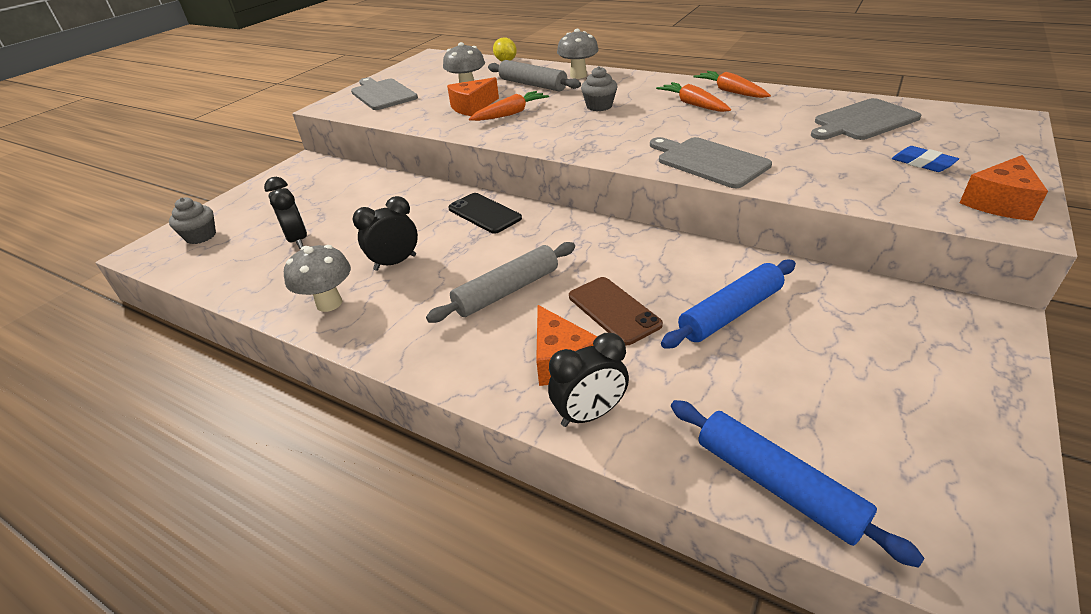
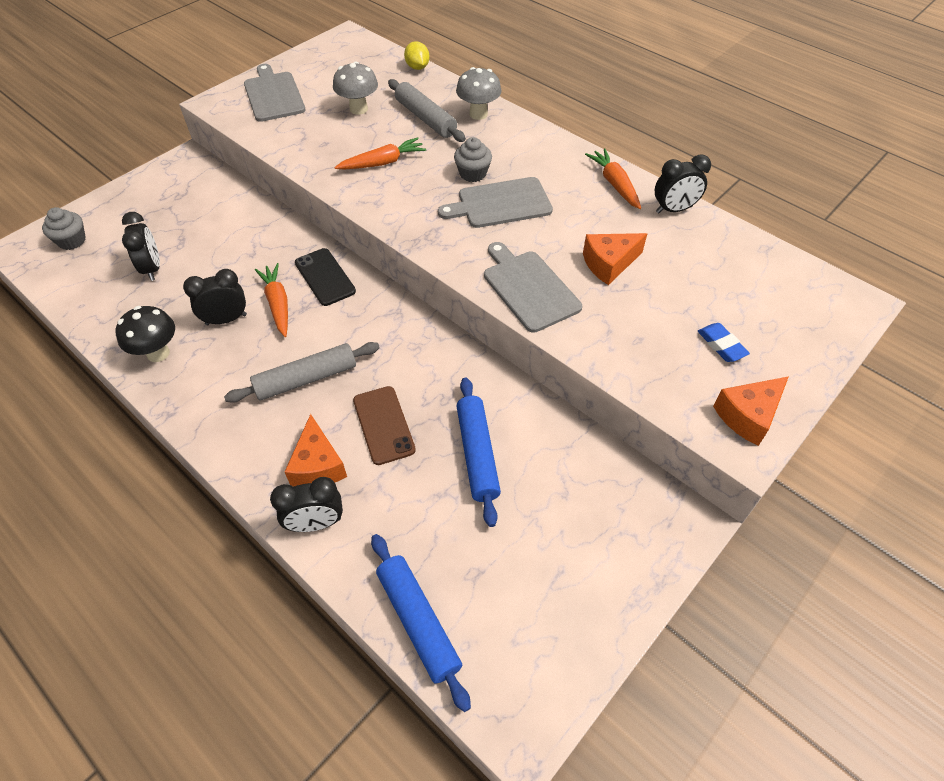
camera: 10 degrees right, 15 degrees up
grey mushroom [284,245,351,312] -> black mushroom [116,306,175,362]
orange cheese [447,77,499,116] -> orange cheese moved to [583,233,647,285]
orange carrot [656,82,731,112] -> orange carrot moved to [255,263,288,337]
blue rolling pin [661,259,796,349] -> blue rolling pin turned 75 degrees counterclockwise [457,377,501,527]
grey cutting board [811,98,921,140] -> grey cutting board moved to [438,177,553,228]
none -> black clock [655,154,711,213]

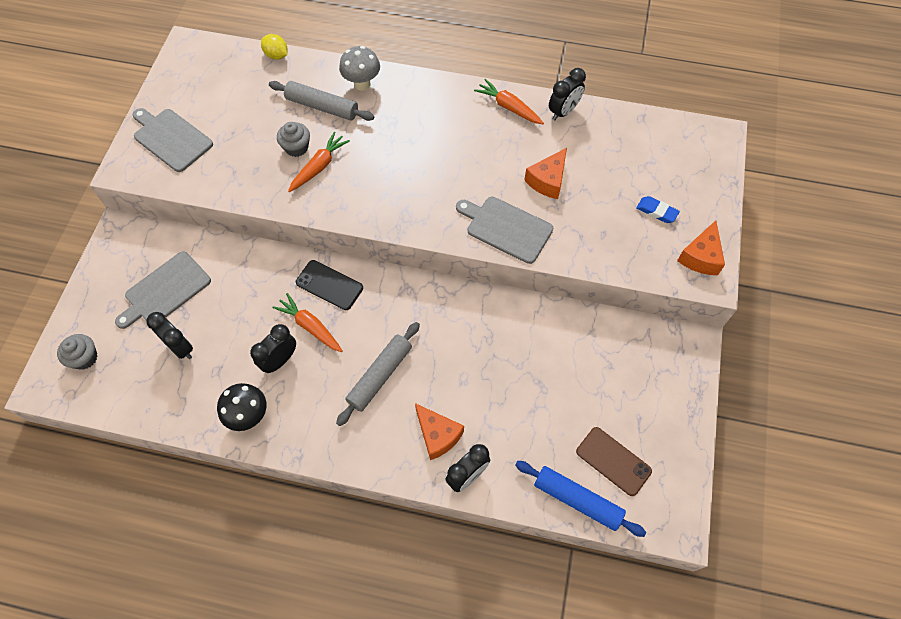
camera: 30 degrees left, 10 degrees up
grey mushroom [333,62,378,115] -> none
brown phone [353,386,416,465] -> brown phone moved to [576,427,652,496]
grey cutting board [438,177,553,228] -> grey cutting board moved to [115,251,211,329]
grey cupcake [454,137,492,182] -> grey cupcake moved to [277,122,310,157]
blue rolling pin [457,377,501,527] -> none

